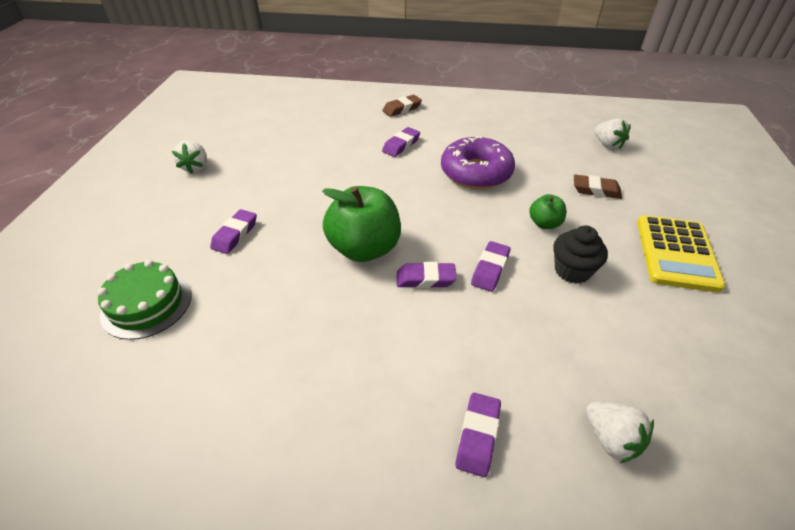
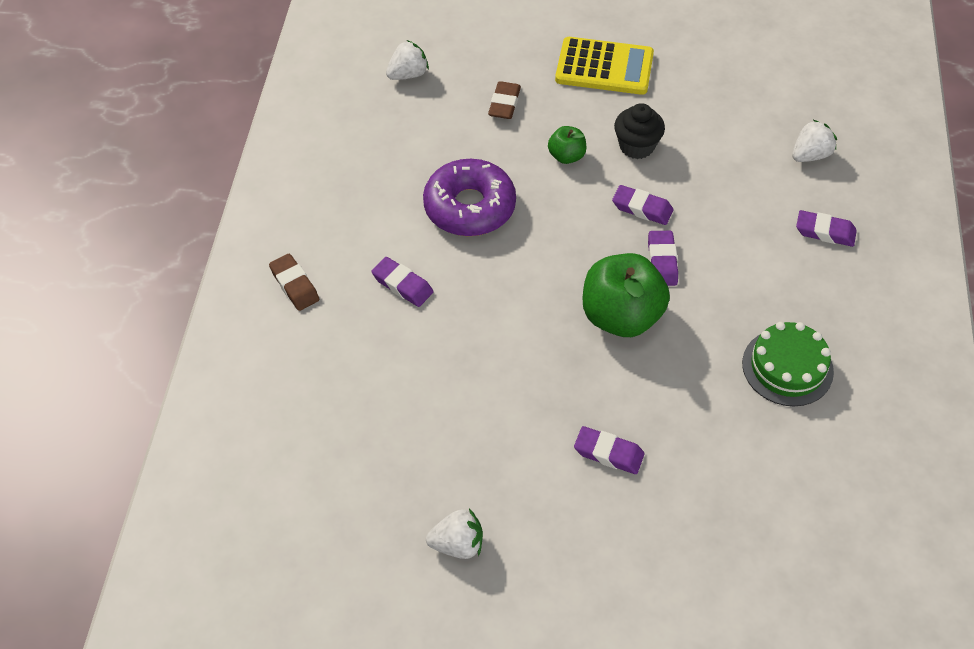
camera: 90 degrees left, 10 degrees up
green cake [97,260,192,340] -> green cake moved to [742,322,834,406]

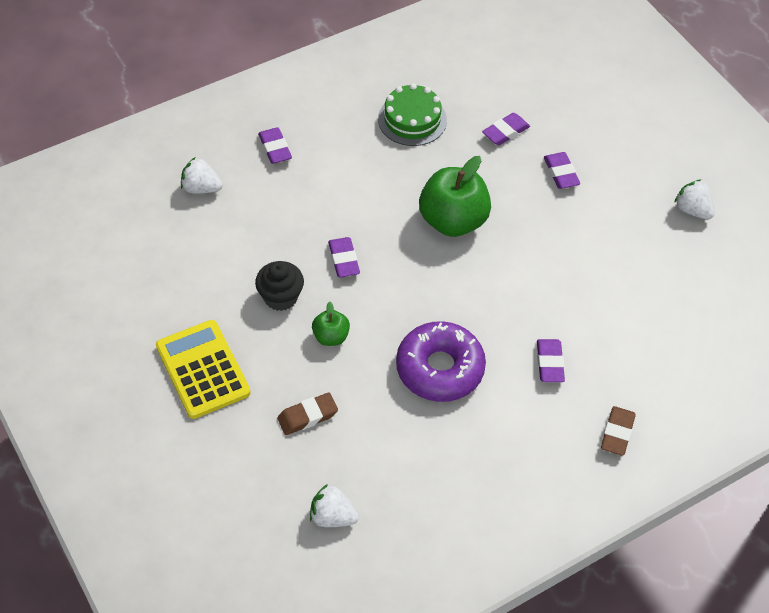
camera: 130 degrees left, 0 degrees up
purple eraser [648,231,678,286] -> purple eraser moved to [482,113,530,145]

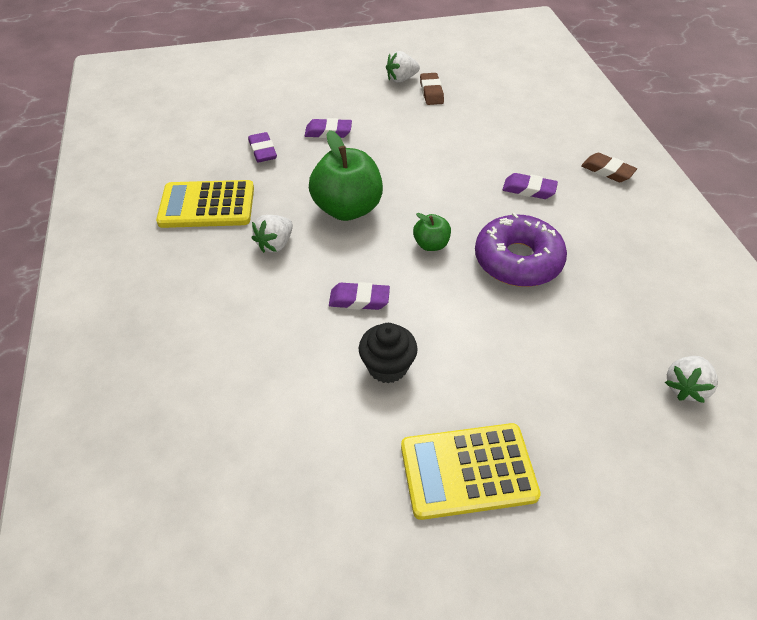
camera: 70 degrees left, 5 degrees down
white strawberry [181,157,222,194] -> white strawberry moved to [252,215,293,253]
purple eraser [258,127,292,164] -> none
brown eraser [277,393,338,435] -> brown eraser moved to [420,73,444,105]
green apple [312,301,350,346] -> green apple moved to [413,213,451,251]
green cake [378,83,447,146] -> yellow calculator [156,180,254,228]

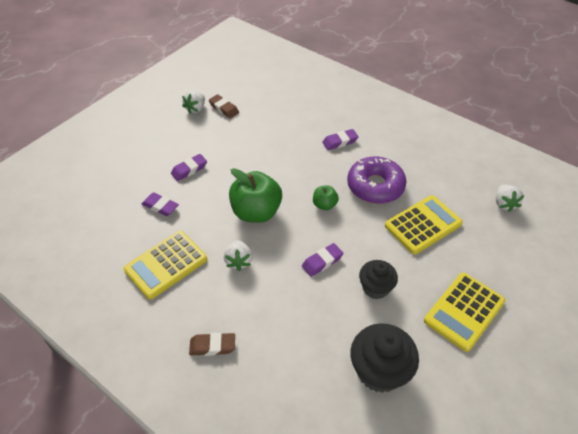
camera: 40 degrees left, 0 degrees up
brown eraser [581,153,637,182] -> brown eraser moved to [189,333,235,356]
none -> black cupcake [350,323,419,393]
none -> yellow calculator [385,195,463,254]

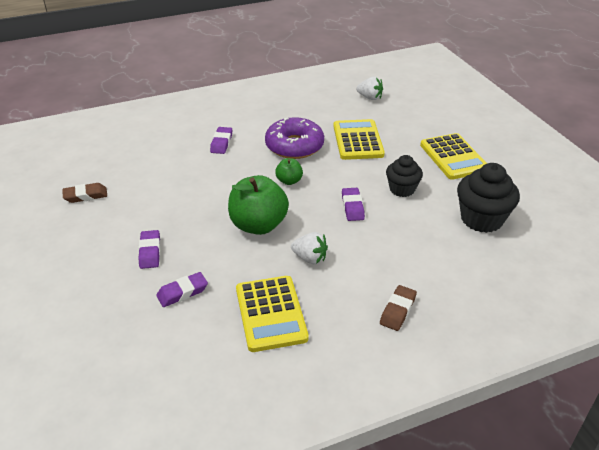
camera: 60 degrees left, 10 degrees down
white strawberry [182,91,205,114] -> none

